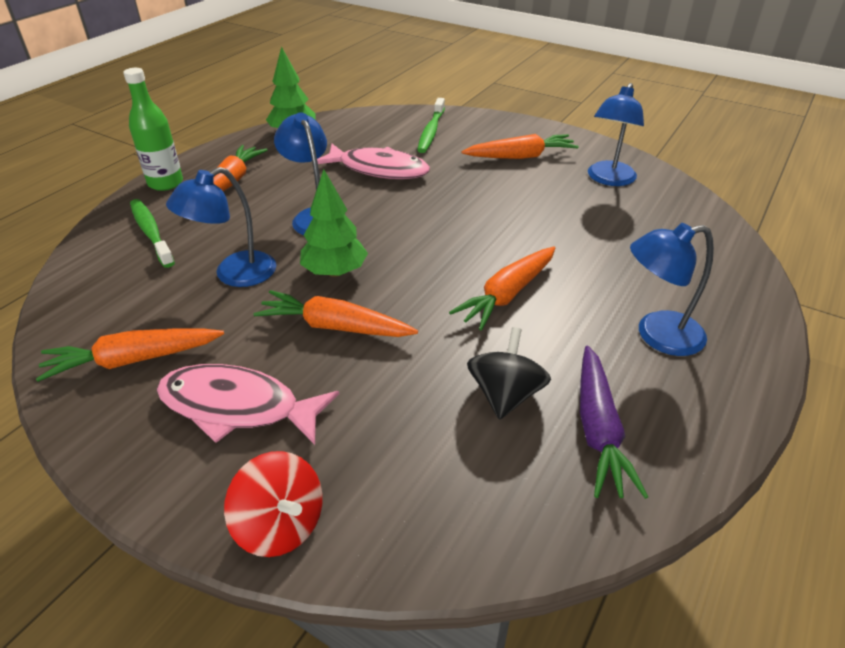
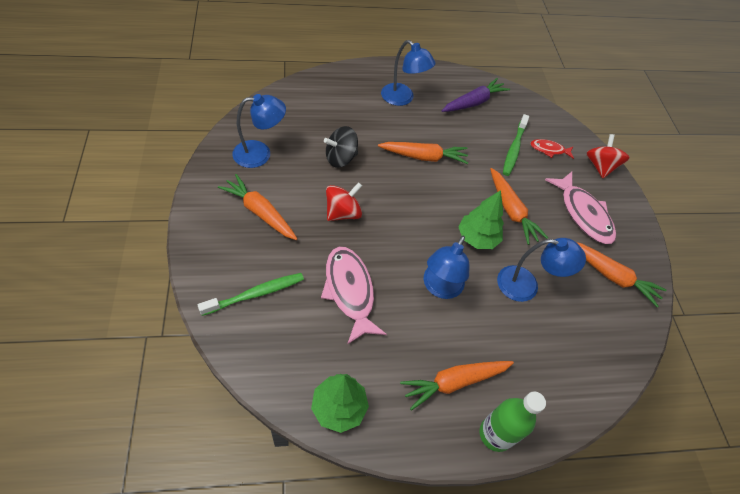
camera: 135 degrees left, 15 degrees up
green toothbrush [130,199,175,268] -> green toothbrush moved to [503,114,529,176]
black spinning top [467,327,551,420] -> black spinning top moved to [324,126,358,168]
none -> red spinning top [326,182,362,221]
none -> red fish [530,139,574,159]

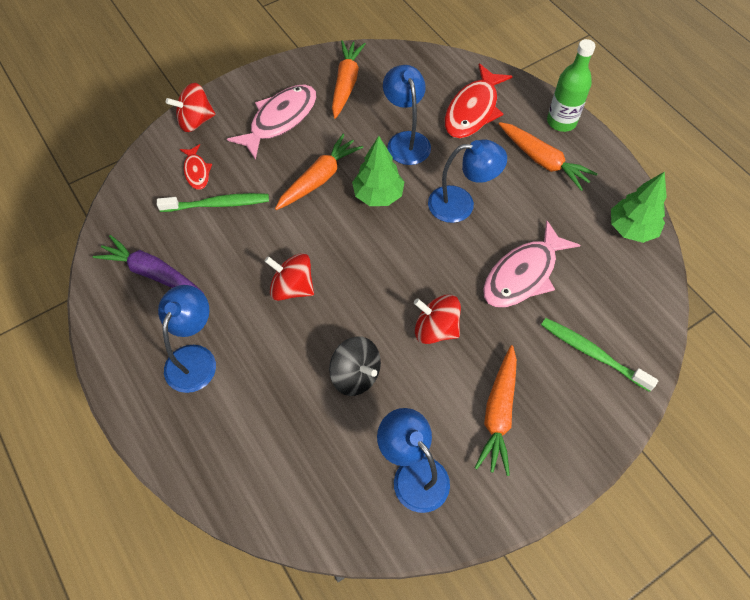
camera: 110 degrees left, 5 degrees up
orange carrot [378,142,468,164] -> red spinning top [264,253,314,301]
none -> red fish [445,63,513,138]

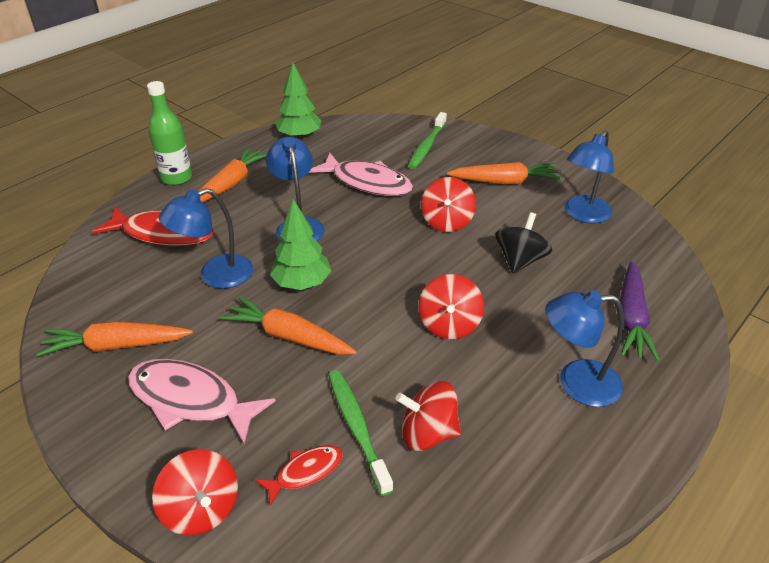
camera: 105 degrees left, 20 degrees down
purple carrot [93,235,204,294] -> purple carrot moved to [620,261,660,362]
none -> red spinning top [395,381,461,451]

